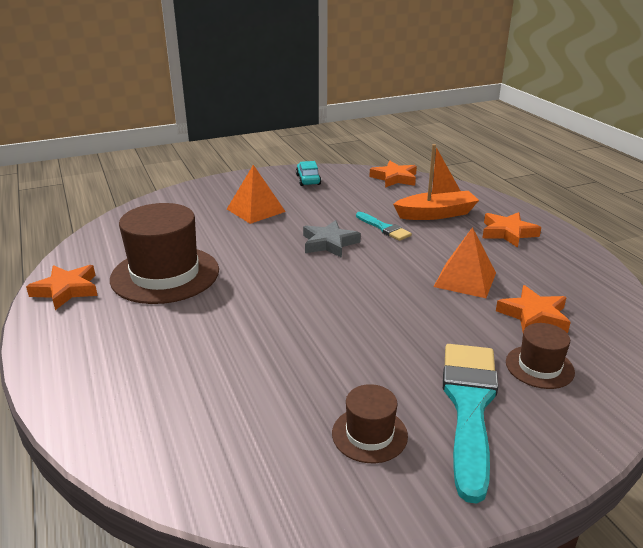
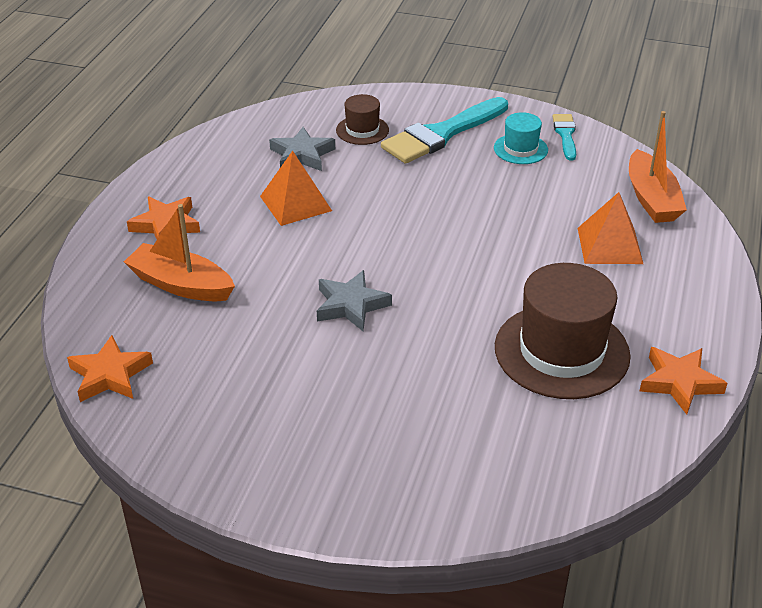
camera: 140 degrees left, 10 degrees up
orange pyramid [227,165,286,224] -> orange pyramid moved to [578,192,643,264]
turquoise car [296,161,321,186] -> none
brown hat [332,384,408,463] -> turquoise hat [494,112,548,164]
turquoise brush [356,212,412,241] -> turquoise brush moved to [552,114,576,161]
orange star [496,285,571,333] -> grey star [269,127,335,171]
none -> orange boat [629,111,687,223]

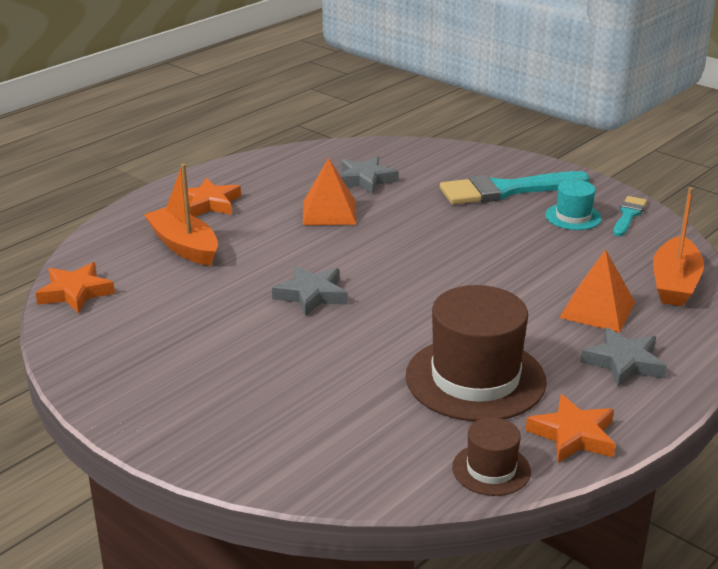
camera: 25 degrees right, 10 degrees down
brown hat [336,94,389,145] -> brown hat moved to [452,418,531,496]
none -> grey star [580,327,667,387]

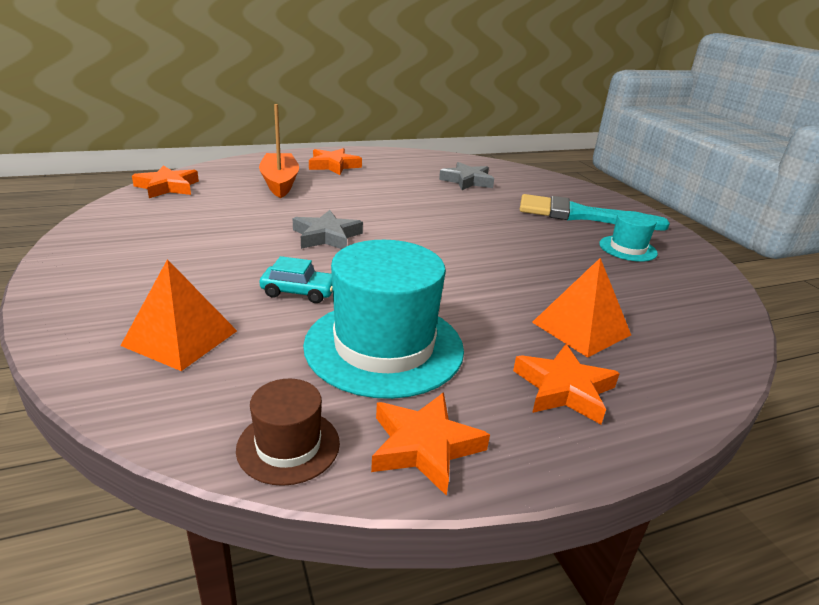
camera: 25 degrees right, 0 degrees up
orange pyramid [303,158,356,225] -> orange pyramid moved to [120,259,237,371]
brown hat [406,285,547,421] -> turquoise hat [303,240,464,399]
grey star [580,327,667,387] -> orange star [513,344,620,424]
turquoise brush [613,196,647,236] -> none
orange boat [653,187,704,306] -> none
none -> turquoise car [260,256,333,303]

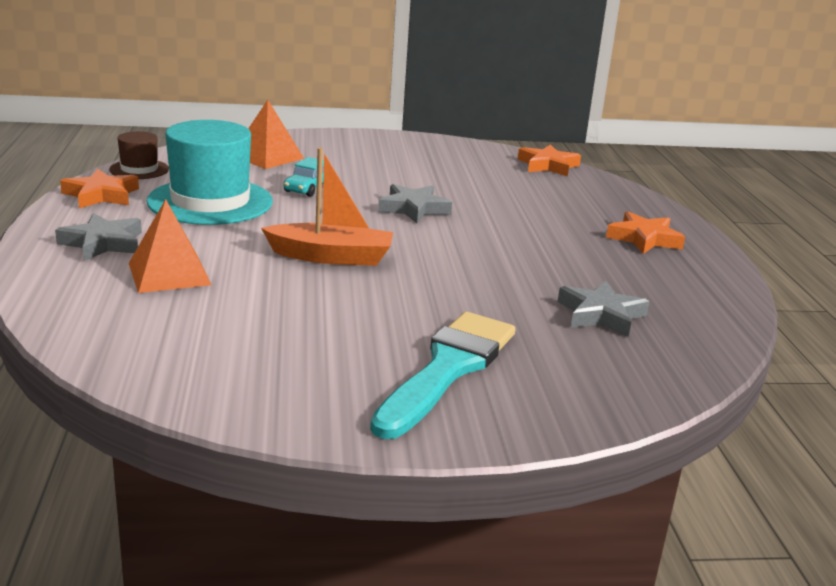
camera: 105 degrees right, 5 degrees down
orange boat [259,104,299,198] -> orange boat moved to [261,148,393,266]
orange star [513,344,620,424] -> grey star [55,213,142,261]
turquoise hat [599,211,658,262] -> none

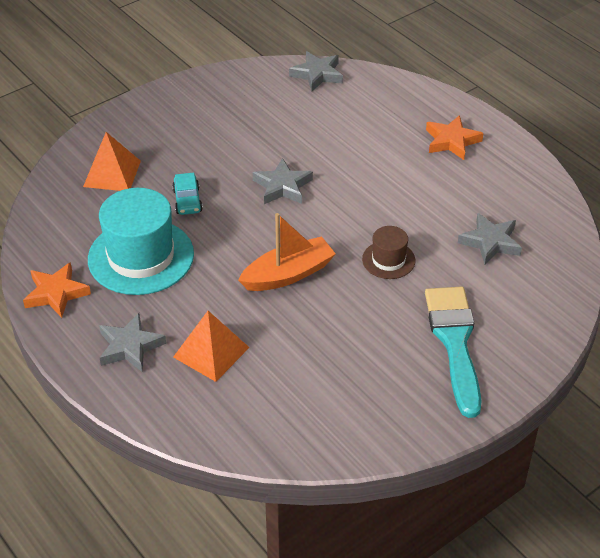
camera: 30 degrees left, 20 degrees up
brown hat [109,131,169,179] -> brown hat moved to [362,226,415,279]
orange star [518,144,581,177] -> grey star [289,51,343,91]

